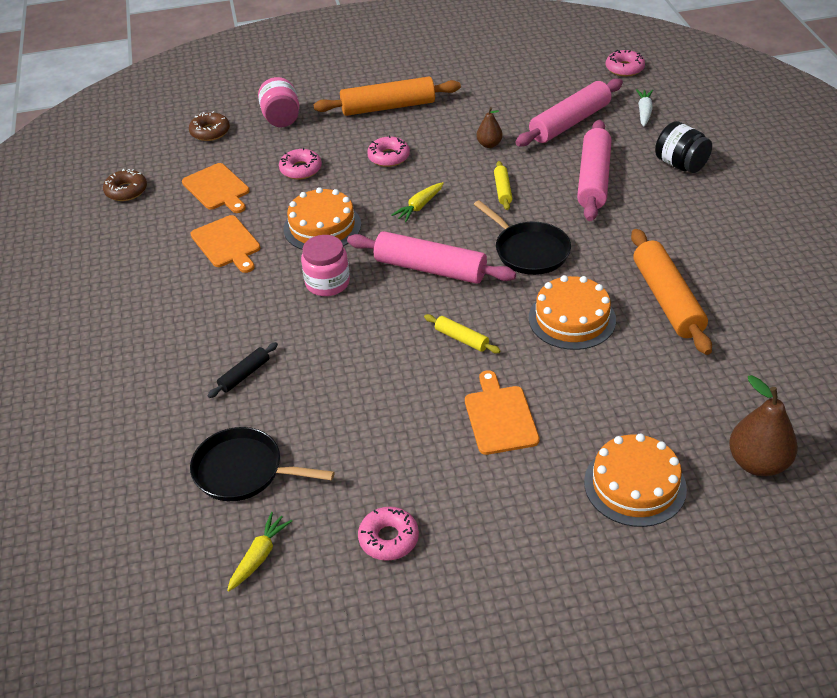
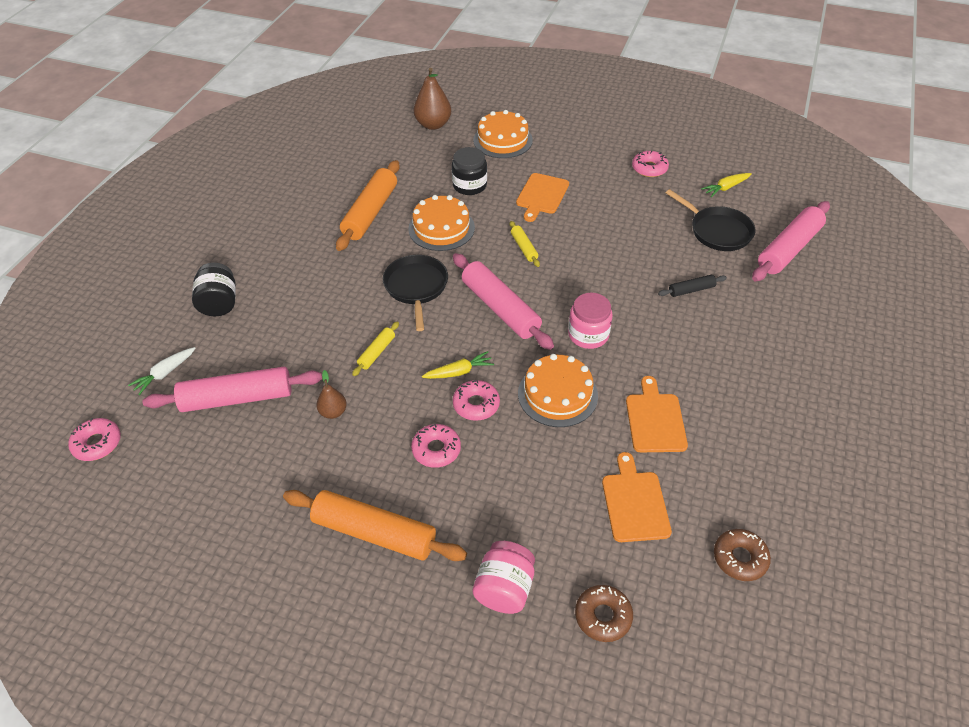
camera: 150 degrees left, 5 degrees up
pink donut [279,148,322,180] -> pink donut moved to [453,380,500,421]
pink rolling pin [577,120,612,221] -> pink rolling pin moved to [752,201,830,282]
none -> black jar [452,147,487,195]

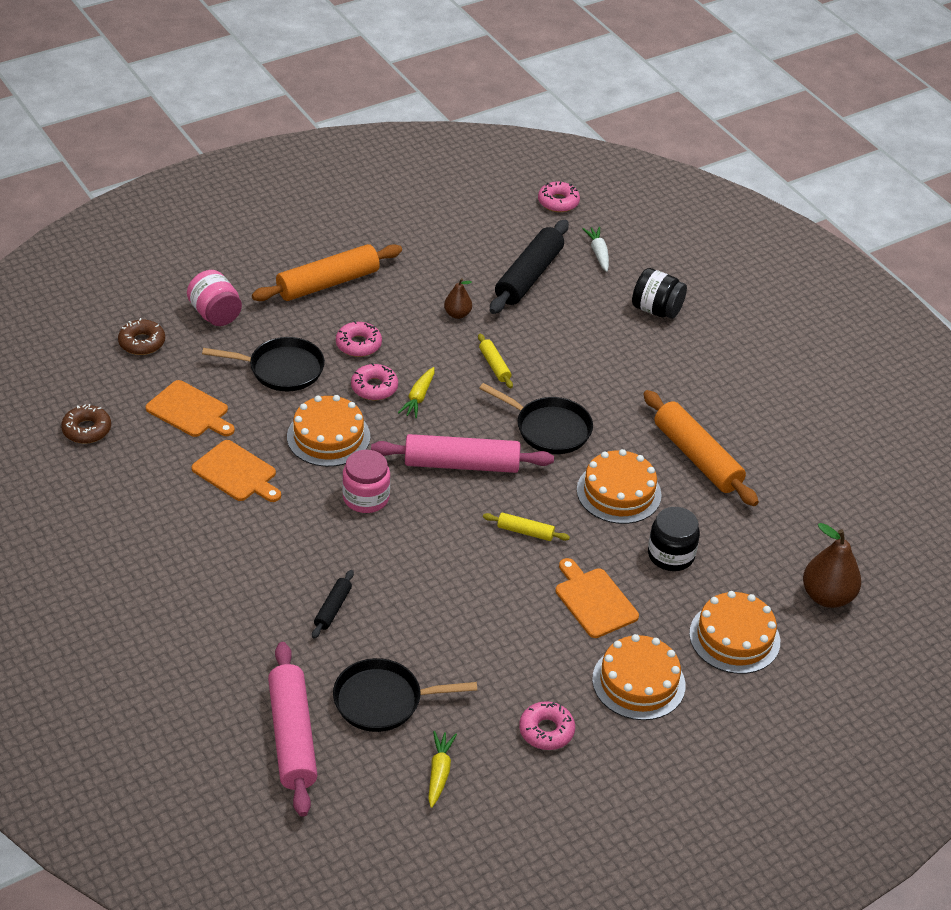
camera: 125 degrees right, 5 degrees down
pink rolling pin [142,367,322,412] -> black rolling pin [490,220,569,314]
none -> black pan [202,337,325,391]
none -> orange cake [592,634,685,720]

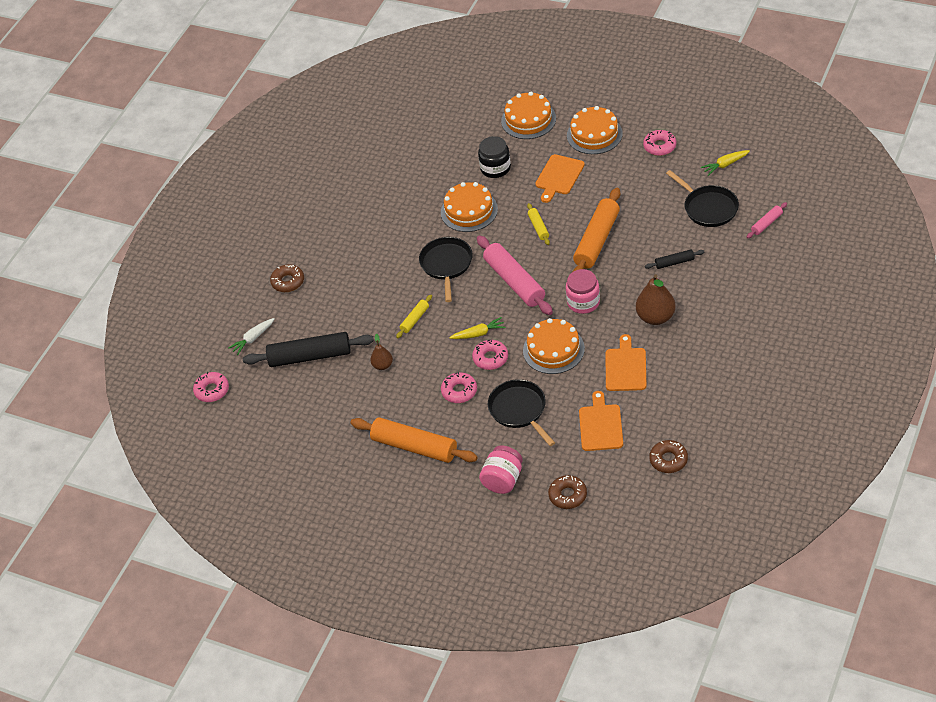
camera: 115 degrees left, 5 degrees up
pink rolling pin [268,642,317,817] -> pink rolling pin [747,202,787,238], size x0.48
black jar [632,268,687,319] -> brown donut [270,264,304,292]
orange rolling pin [643,390,759,506] -> orange rolling pin moved to [573,188,620,272]
brown pear [803,523,861,608] -> brown pear moved to [636,274,675,325]

